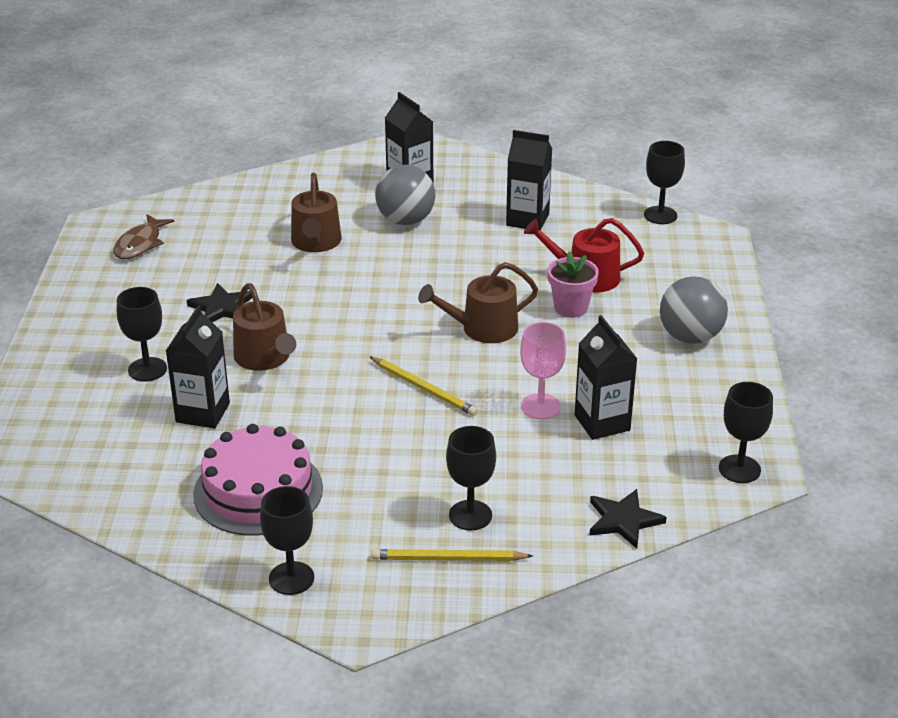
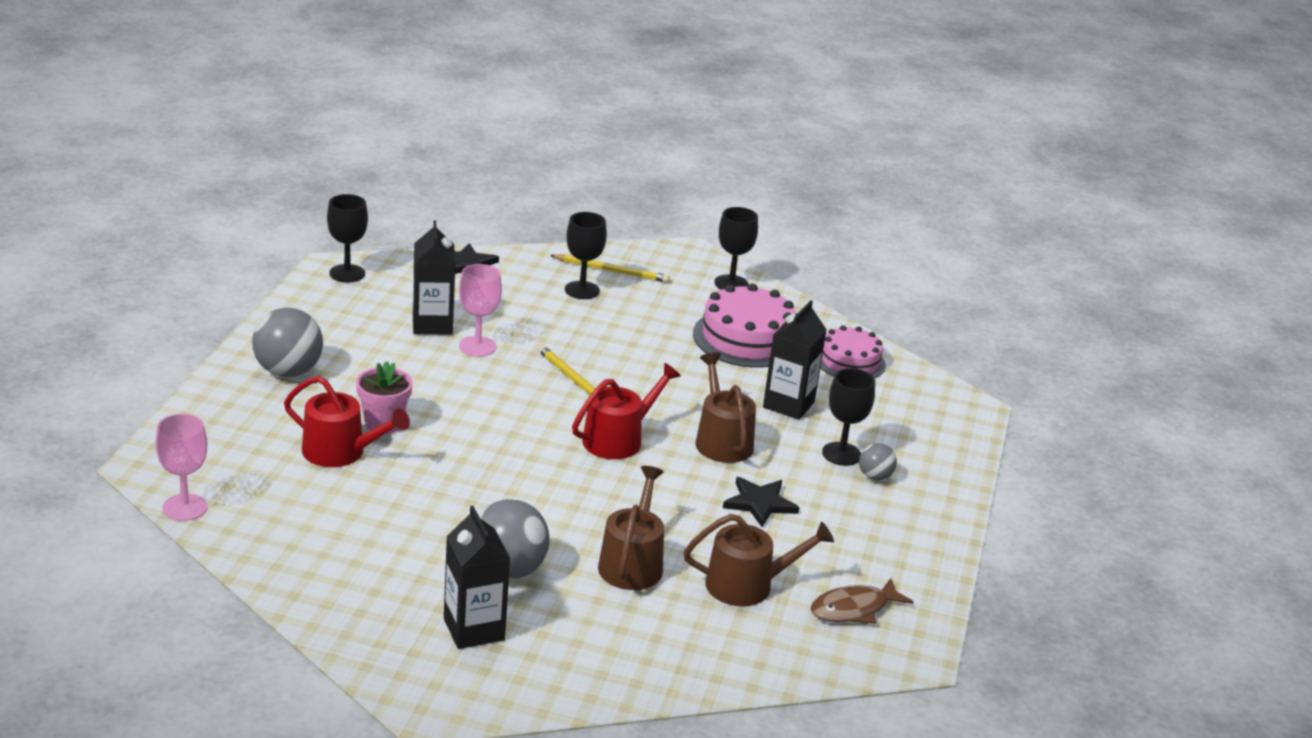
camera: 170 degrees left, 5 degrees down
brown fish [114,214,174,259] -> brown fish turned 150 degrees counterclockwise [810,578,914,624]
brown watering can [418,262,538,343] -> brown watering can moved to [683,514,834,606]
black carton [506,130,552,231] -> none
black goblet [644,141,685,224] -> pink goblet [156,414,207,521]
none -> red watering can [572,363,681,459]
none -> pink cake [820,325,886,379]
none -> grey ball [859,443,897,481]

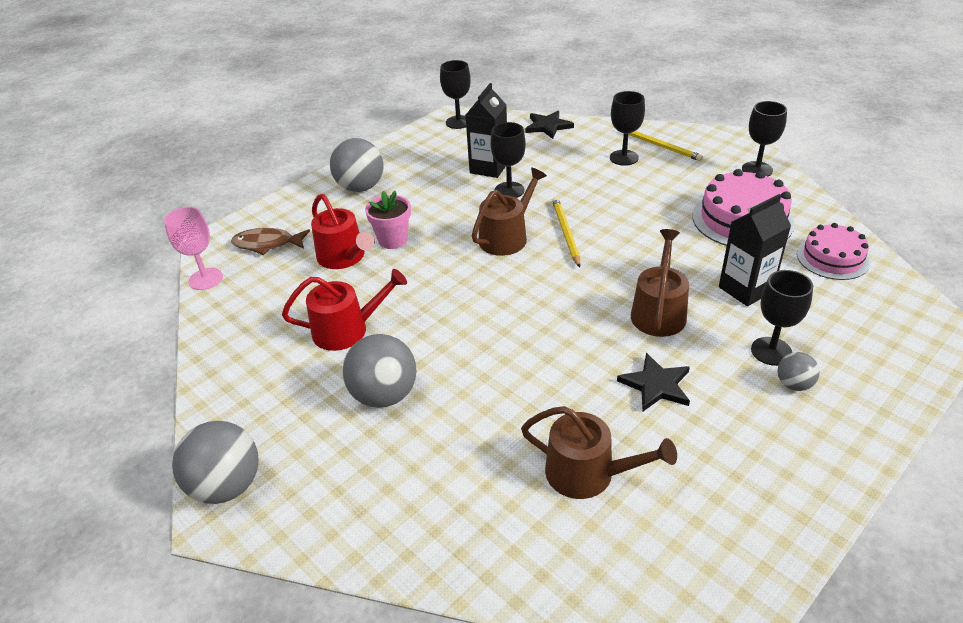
camera: 35 degrees right, 10 degrees up
black carton [444,506,510,649] -> none
pink goblet [459,264,502,357] -> black goblet [490,122,526,198]
red watering can [572,363,681,459] -> red watering can moved to [282,269,407,351]
brown watering can [598,466,664,590] -> brown watering can moved to [472,168,547,256]
brown fish [810,578,914,624] -> brown fish moved to [231,228,310,255]
none -> grey ball [172,421,259,504]

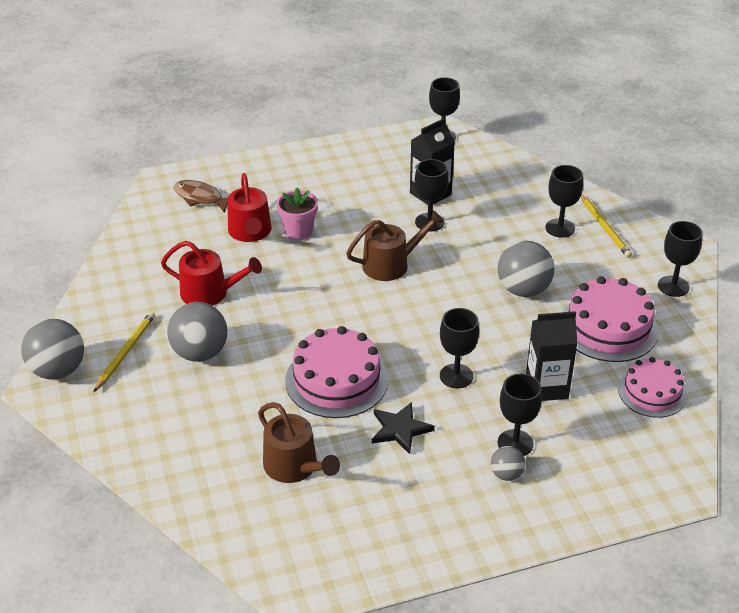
camera: 25 degrees right, 0 degrees up
pink goblet [164,207,223,290] -> none
grey ball [330,138,383,192] -> grey ball moved to [498,240,554,297]
black star [525,110,574,139] -> none
yellow pencil [552,197,580,268] -> yellow pencil moved to [93,312,155,392]
brown watering can [631,229,689,337] -> black goblet [440,308,479,388]
none -> pink cake [285,326,389,418]

